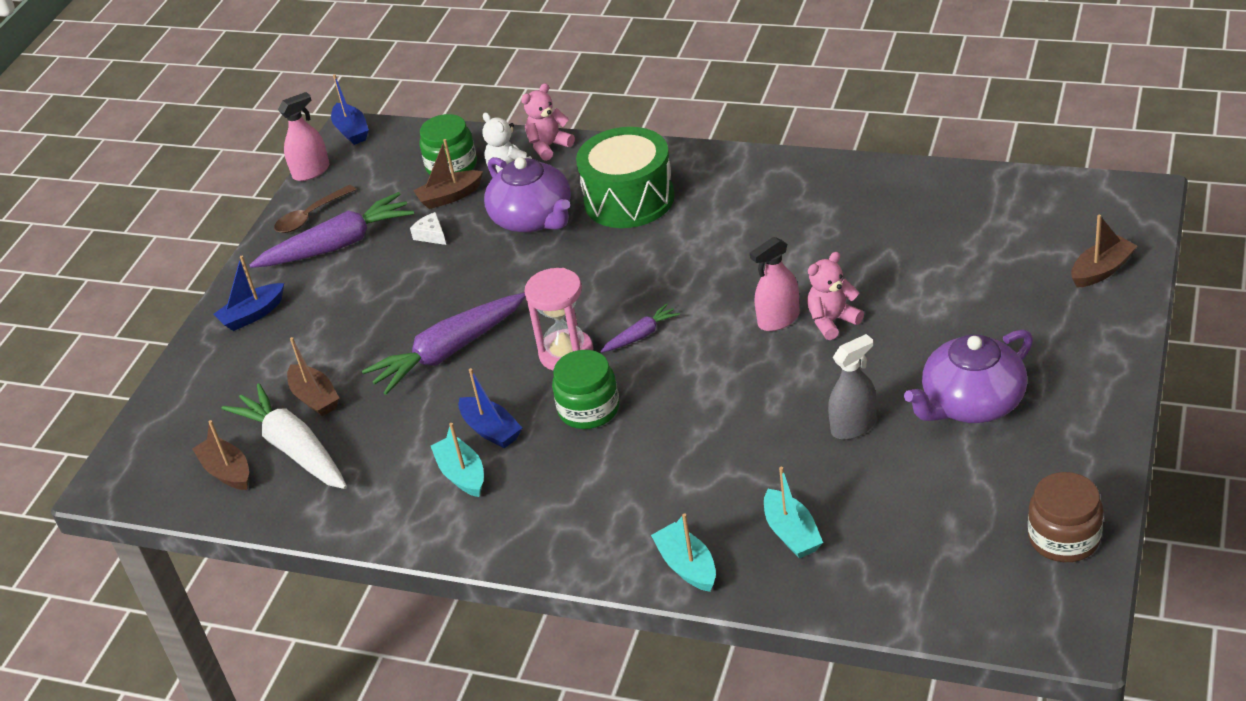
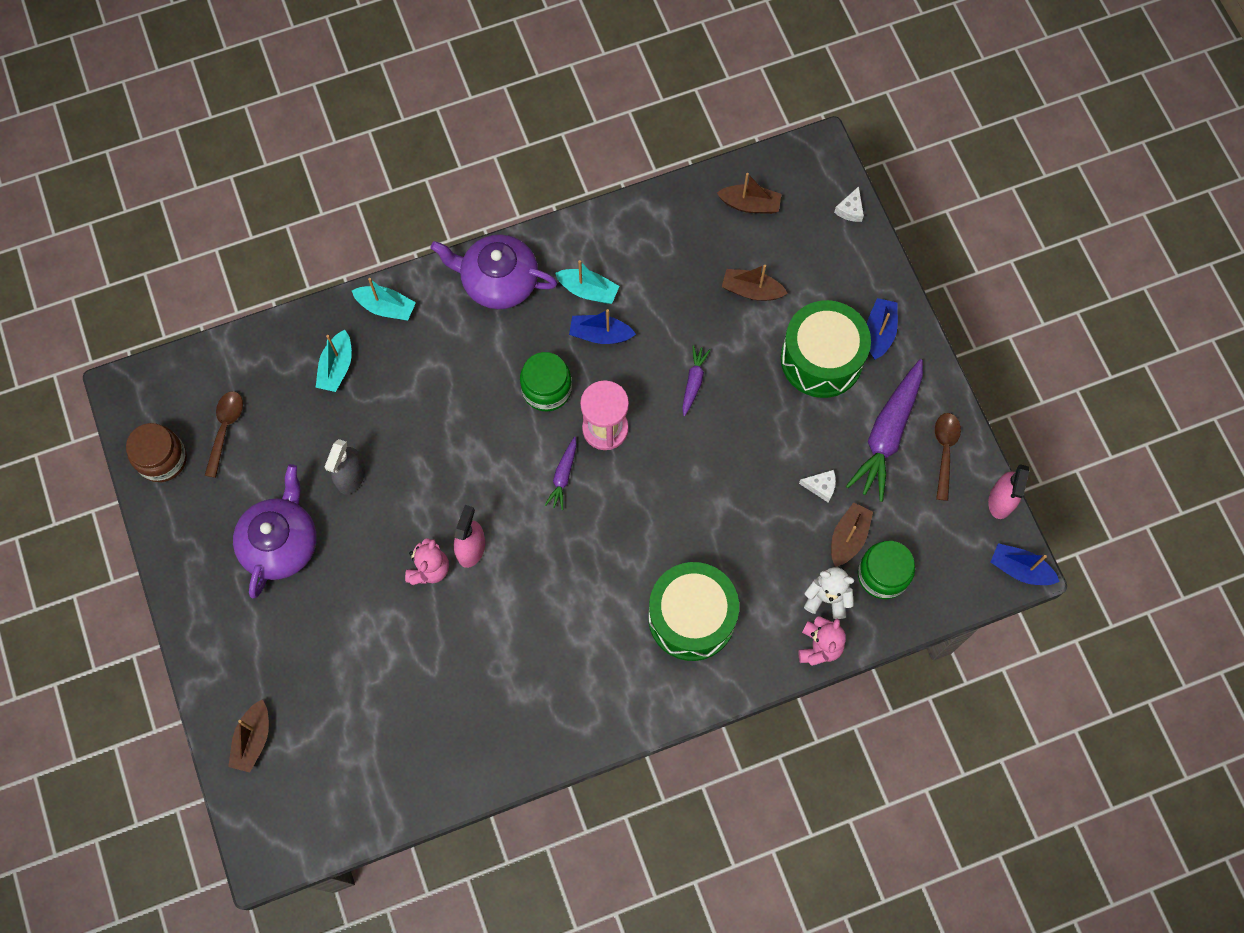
camera: 135 degrees right, 30 degrees up
white carrot [222,383,347,489] -> none
purple carrot [362,293,526,395] -> purple carrot [682,345,711,416], size x0.49
purple teapot [484,157,571,233] -> purple teapot moved to [431,234,557,309]
turquoise boat [764,467,823,558] -> turquoise boat turned 105 degrees counterclockwise [316,330,352,392]
none -> brown spoon [205,391,243,478]
none -> green drum [781,300,871,398]
none -> white cheese [834,186,864,222]

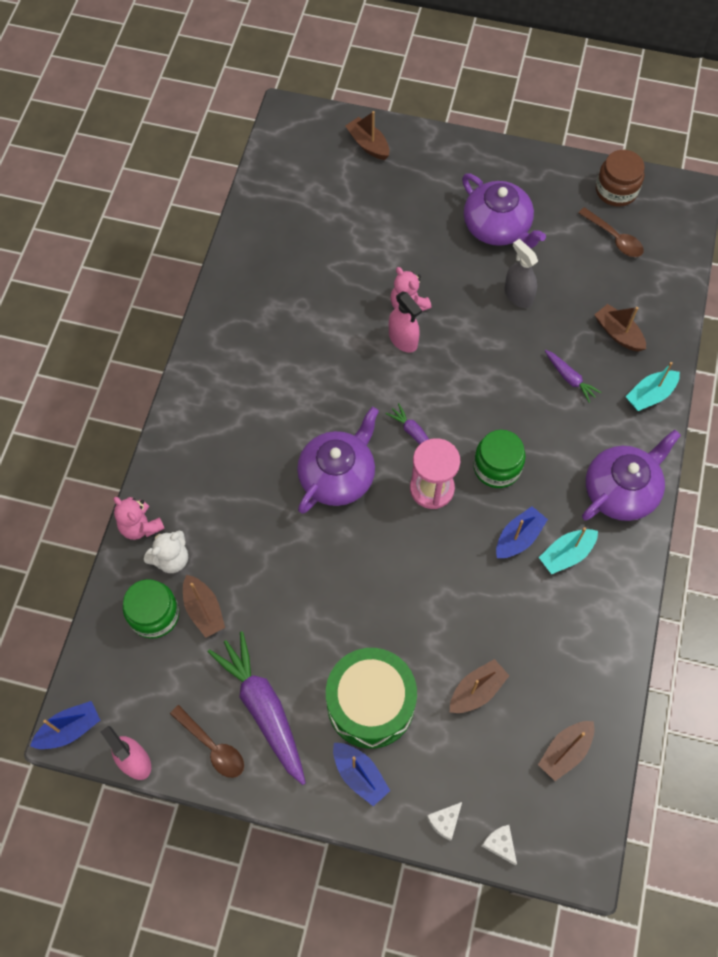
camera: 125 degrees right, 5 degrees down
turquoise boat [316,330,352,392] -> brown boat [594,304,646,352]
green drum [648,562,739,661] -> none
purple carrot [682,345,711,416] -> purple carrot moved to [545,350,601,403]
white cheese [799,470,836,503] -> white cheese moved to [426,802,462,841]
none -> purple teapot [297,407,379,514]

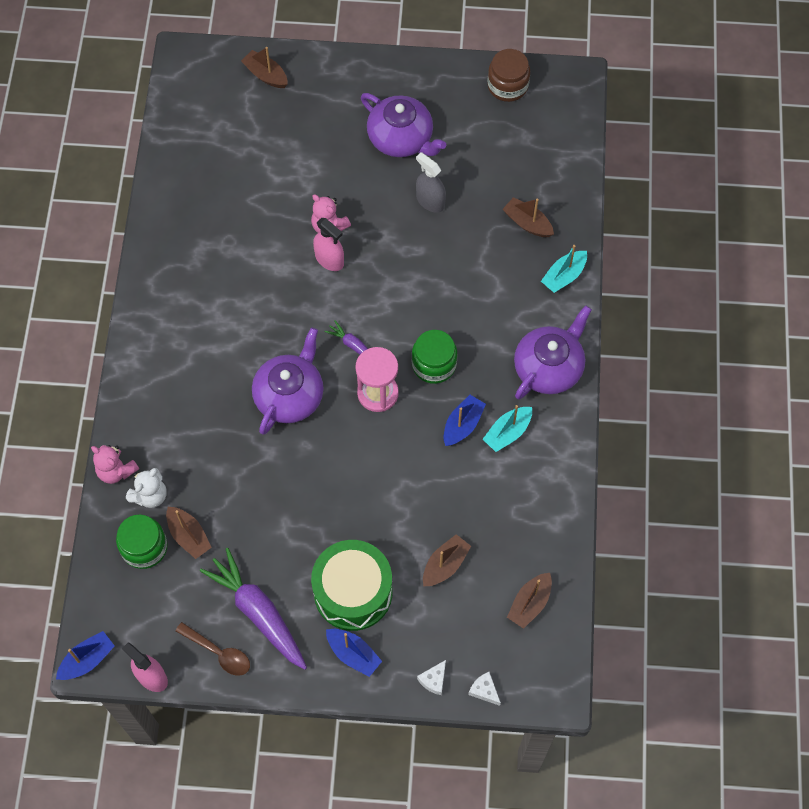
camera: 10 degrees left, 0 degrees up
purple carrot [545,350,601,403] -> none
brown spoon [578,207,644,257] -> none

